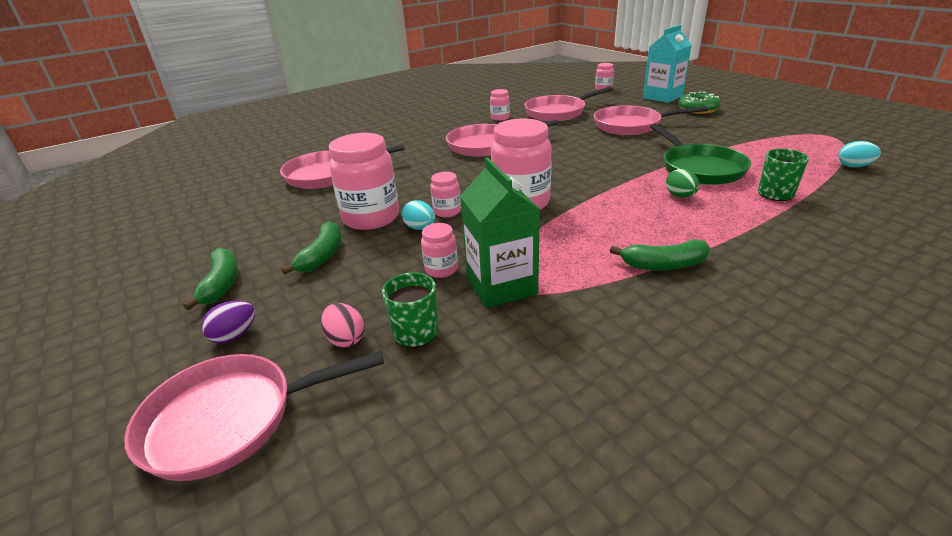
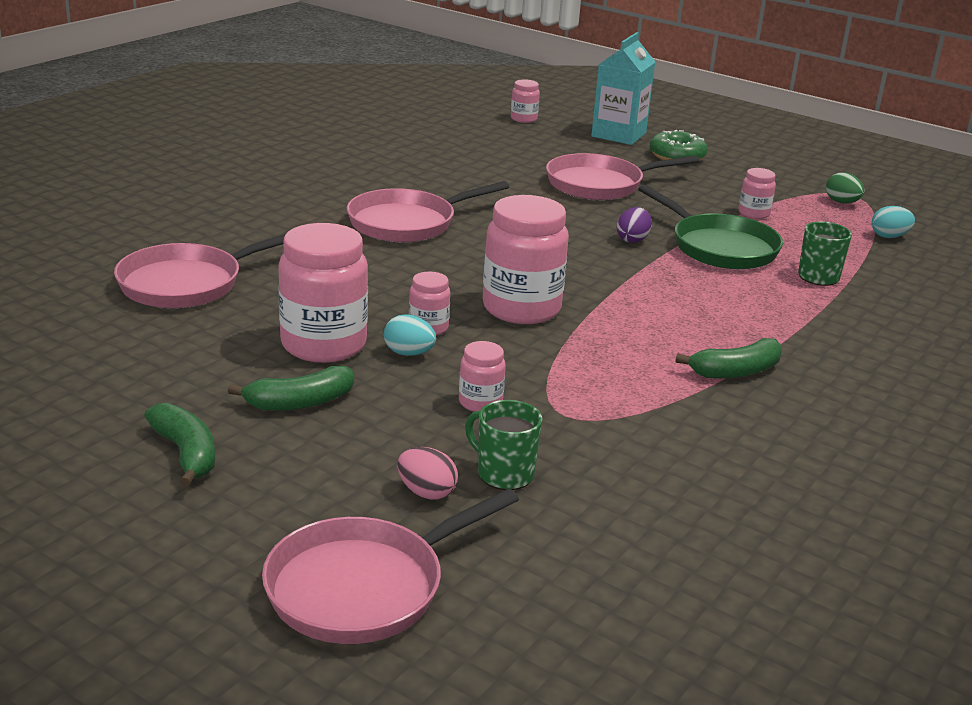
camera: 25 degrees left, 5 degrees down
purple egg [201,301,255,344] -> purple egg moved to [617,207,652,243]
green banana [281,221,342,275] -> green banana turned 75 degrees clockwise [228,366,354,411]
green carton [460,157,540,308] -> none
pink jar [490,89,510,121] -> pink jar moved to [739,168,776,219]
pink pan [524,86,613,121] -> none
green egg [666,169,699,198] -> green egg moved to [826,172,865,203]

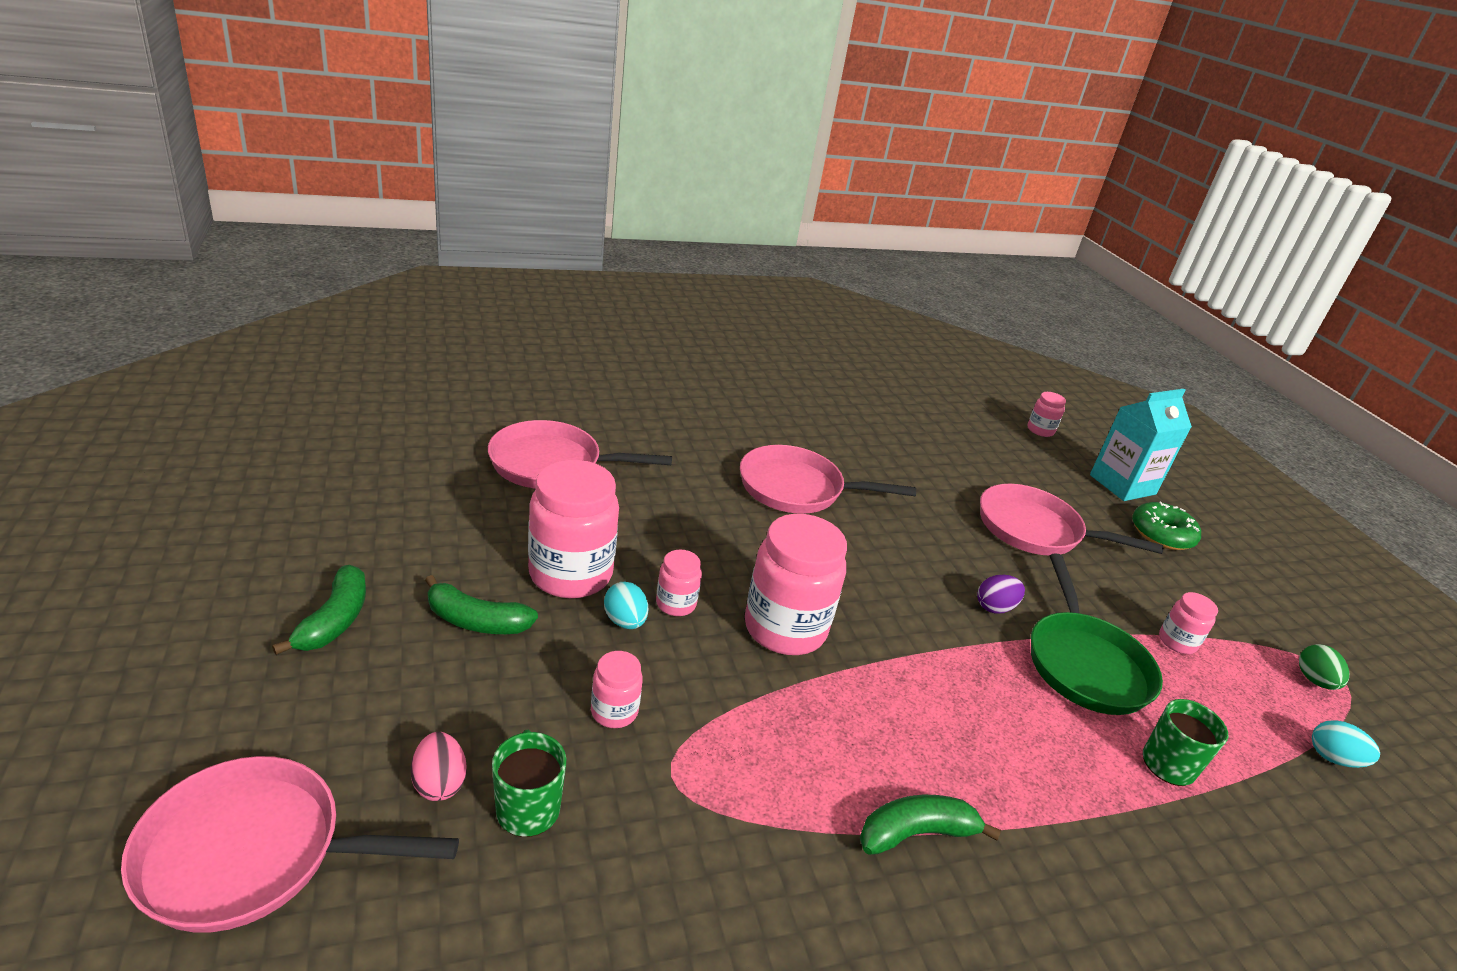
camera: 35 degrees right, 5 degrees up
green banana [675,338,782,379] -> green banana turned 150 degrees clockwise [860,795,1001,855]

